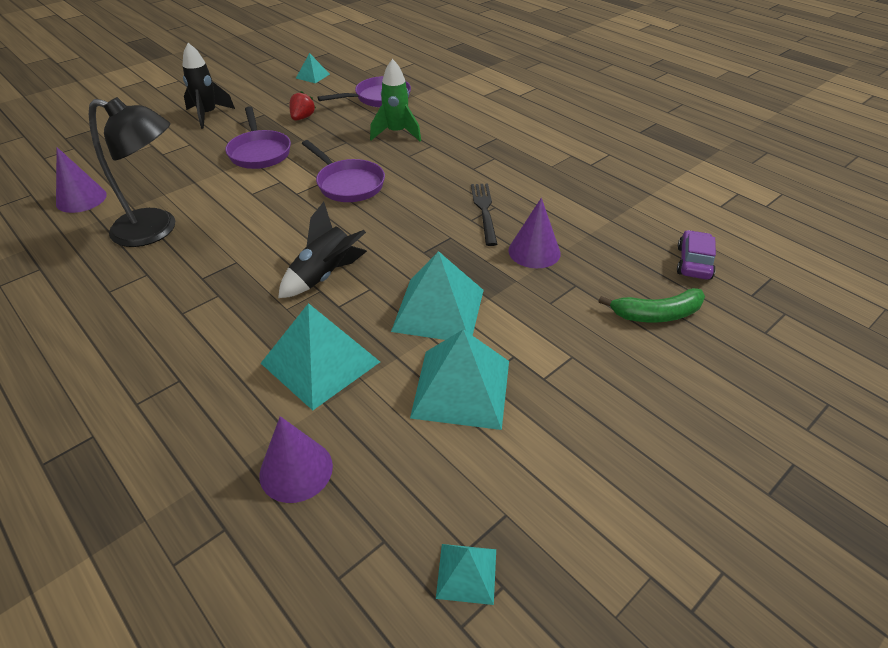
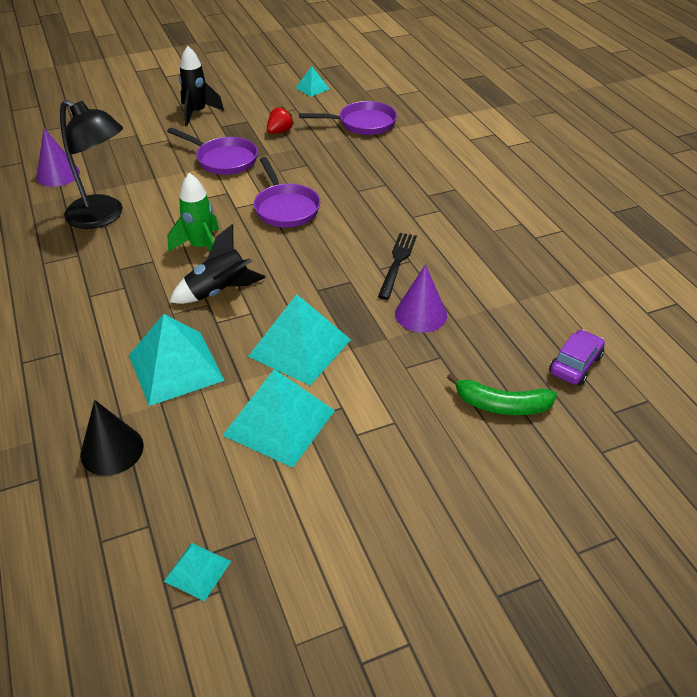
camera: 20 degrees right, 0 degrees up
purple pan [225,106,291,169] -> purple pan turned 60 degrees counterclockwise [167,127,258,175]
purple cone [259,416,333,503] -> black cone [80,400,144,476]
green rocket [370,59,421,141] -> green rocket moved to [168,173,219,252]

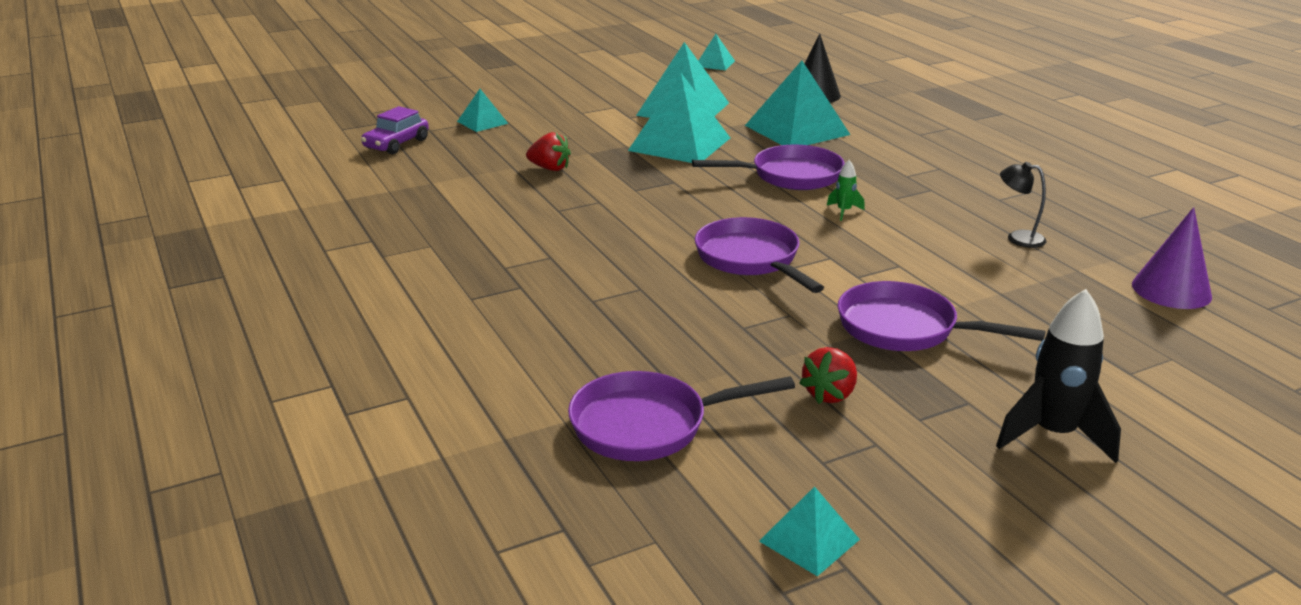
camera: 175 degrees right, 15 degrees down
black lamp [60,99,123,229] -> black lamp [1000,162,1047,248], size x0.43
green rocket [168,173,219,252] -> green rocket [827,160,865,221], size x0.47
black rocket [170,224,266,304] -> purple pan [692,145,845,190]
black fork [378,233,417,300] -> none
purple cone [395,264,447,333] -> red strawberry [526,132,571,171]
green banana [447,373,557,415] -> turquoise pyramid [457,89,508,132]

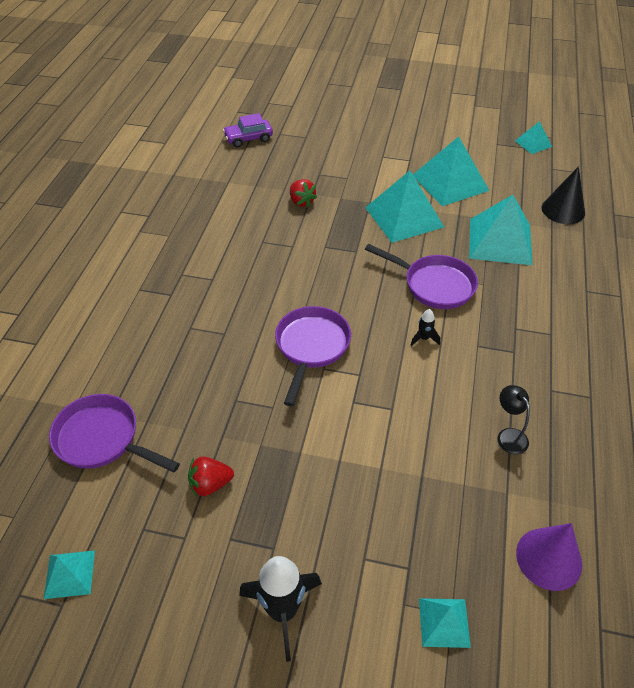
camera: 40 degrees right, 20 degrees up
turquoise pyramid [457,89,508,132] -> turquoise pyramid moved to [419,598,471,648]
green rocket [827,160,865,221] -> black rocket [410,309,440,346]
purple pan [838,281,1045,351] -> none

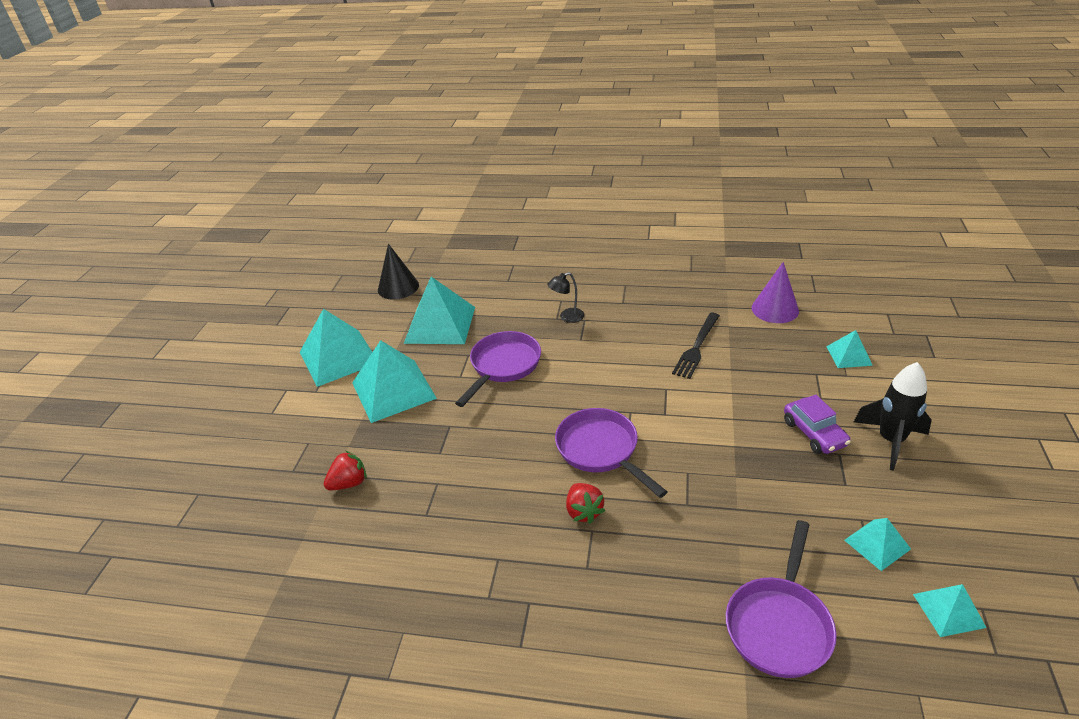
camera: 90 degrees left, 10 degrees down
red strawberry [188,456,234,497] -> red strawberry moved to [566,483,605,524]
purple car [223,113,273,147] -> purple car moved to [784,394,851,454]
purple pan [275,306,351,406] -> purple pan turned 45 degrees clockwise [555,408,668,498]
black rocket [410,309,440,346] -> none
black lamp [497,385,530,454] -> black lamp moved to [547,272,585,323]
turquoise pyramid [515,121,552,154] -> turquoise pyramid moved to [844,518,911,571]
none -> black fork [672,313,720,379]

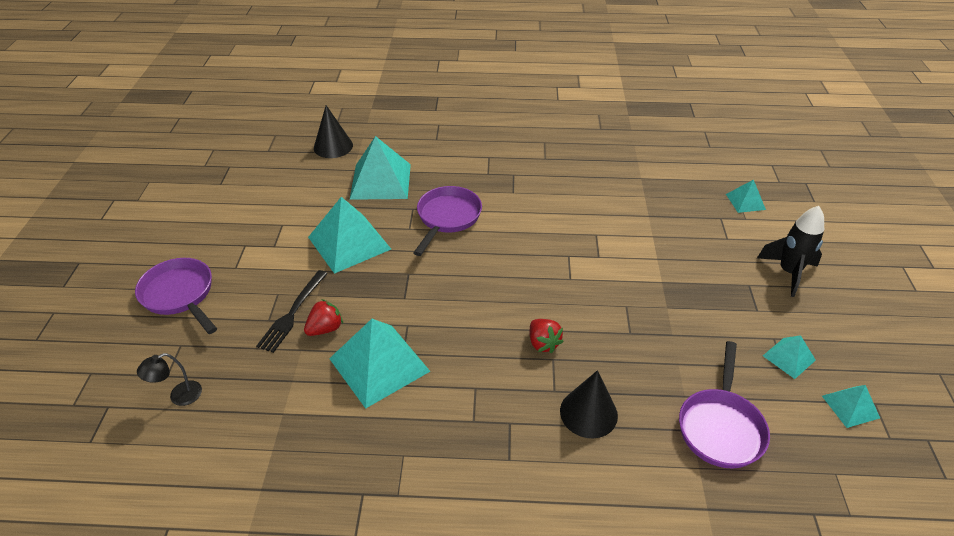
camera: 10 degrees left, 5 degrees up
turquoise pyramid [300,309,372,387] -> turquoise pyramid moved to [329,319,430,409]
black lamp [547,272,585,323] -> black lamp moved to [137,353,202,406]
purple pan [555,408,668,498] -> purple pan moved to [135,258,217,334]
black fork [672,313,720,379] -> black fork moved to [256,270,328,353]
purple cone [752,262,799,323] -> none
purple car [784,394,851,454] -> none
none -> black cone [560,370,618,438]

